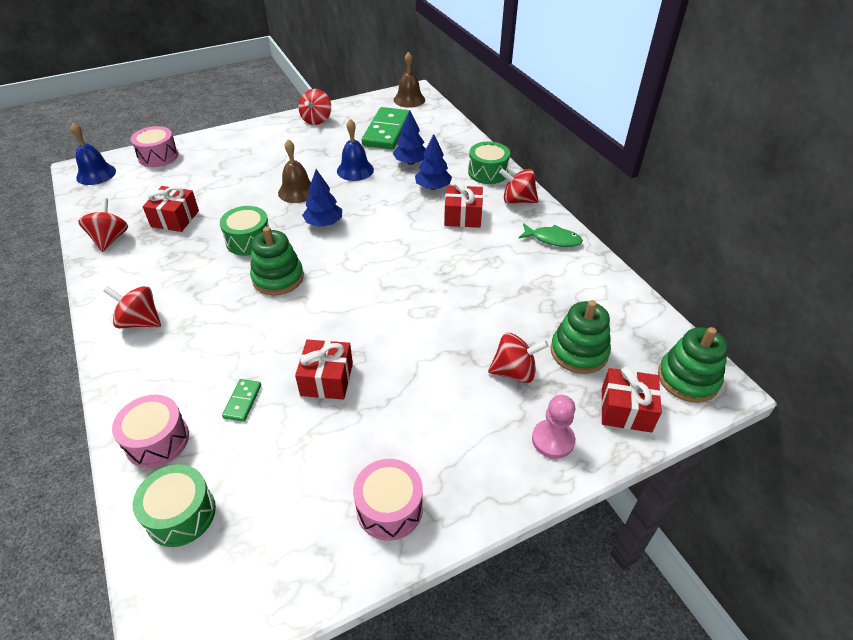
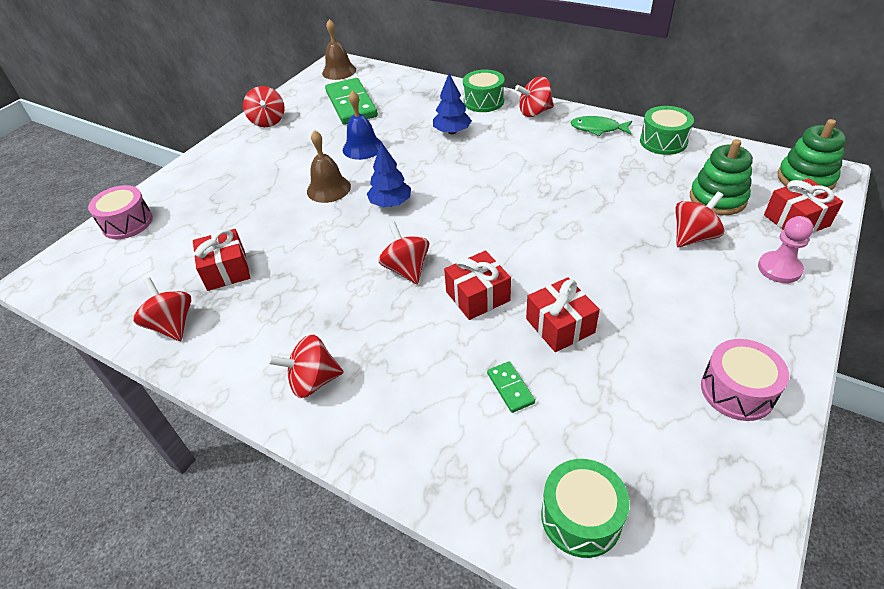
camera: 30 degrees left, 0 degrees up
blue bell [71,123,116,185] -> none
pink drum [112,395,189,468] -> none
green drum [220,206,269,256] -> green drum moved to [640,106,694,155]
green stacking toy [250,227,304,295] -> red spinning top [379,222,429,284]
blue tree [393,110,426,165] -> none
red gift [444,181,483,228] -> red gift moved to [444,251,511,320]
green fish [519,223,583,247] -> green fish turned 150 degrees counterclockwise [570,116,632,136]

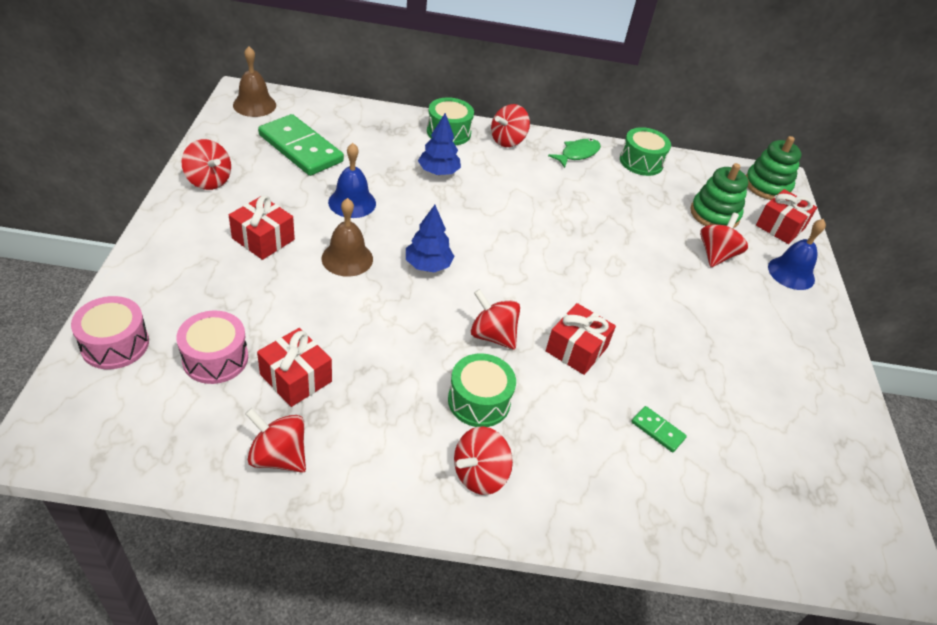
camera: 35 degrees left, 0 degrees up
red gift [526,277,600,352] -> red gift moved to [229,195,295,260]
green drum [541,459,630,558] -> green drum moved to [448,353,516,427]
green fish [570,116,632,136] -> green fish turned 150 degrees clockwise [548,139,601,168]
pink drum [701,339,789,421] -> pink drum moved to [176,311,248,384]
pink pawn [758,216,814,283] -> blue bell [768,219,826,290]

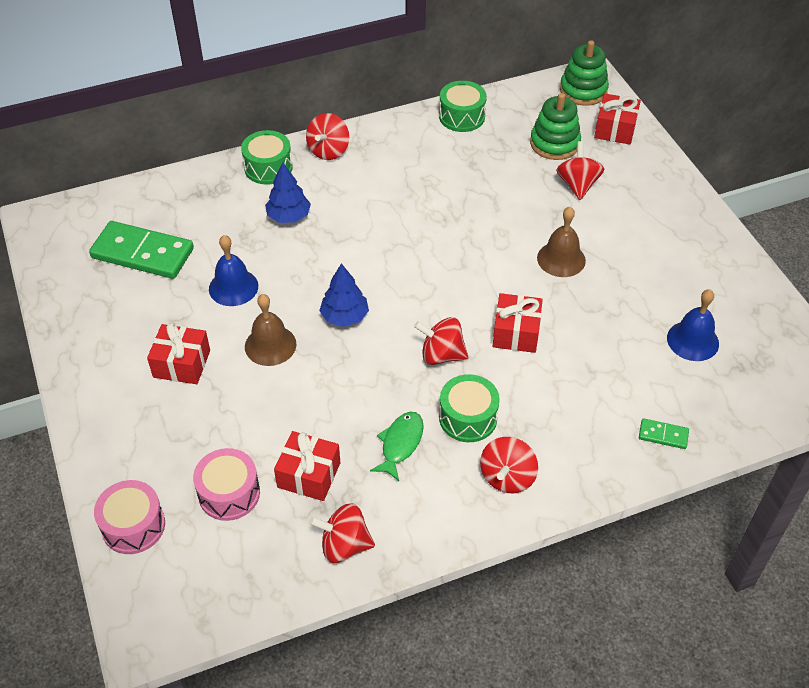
camera: 20 degrees left, 5 degrees up
red spinning top [181,139,231,190] -> none
brown bell [233,46,276,117] -> brown bell moved to [537,207,586,277]
green fish [548,139,601,168] -> green fish moved to [370,412,424,481]
green domino [631,406,687,452] -> green domino moved to [639,418,689,449]
blue bell [768,219,826,290] -> blue bell moved to [667,289,719,361]

